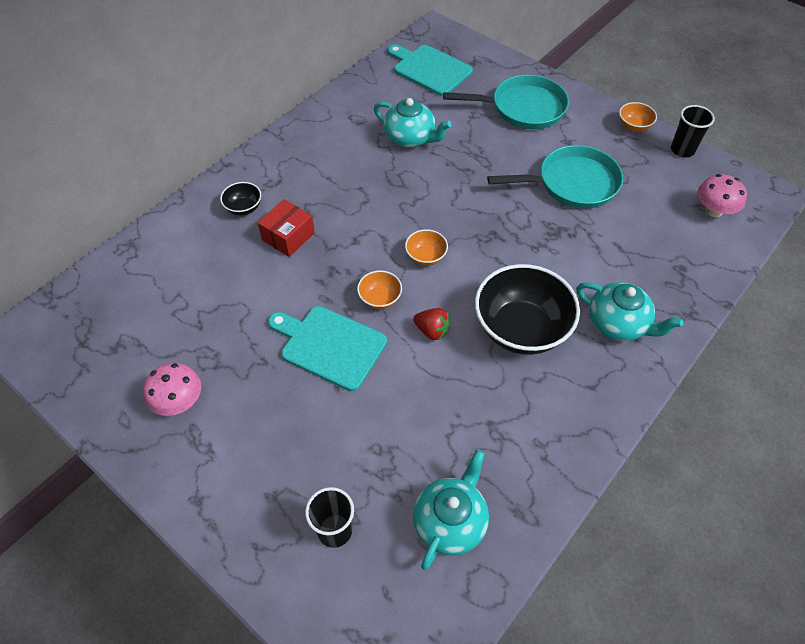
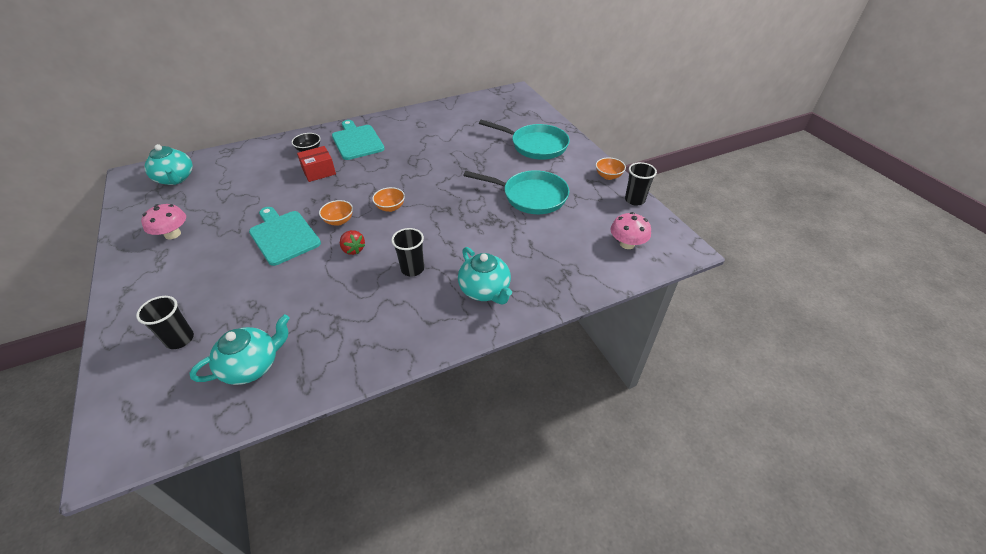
camera: 25 degrees right, 10 degrees down
turquoise teapot [374,98,452,148] -> turquoise teapot moved to [144,144,193,185]
turquoise cutting board [388,44,473,96] -> turquoise cutting board moved to [332,120,385,160]
black bowl [475,264,580,355] -> black cup [391,228,424,276]

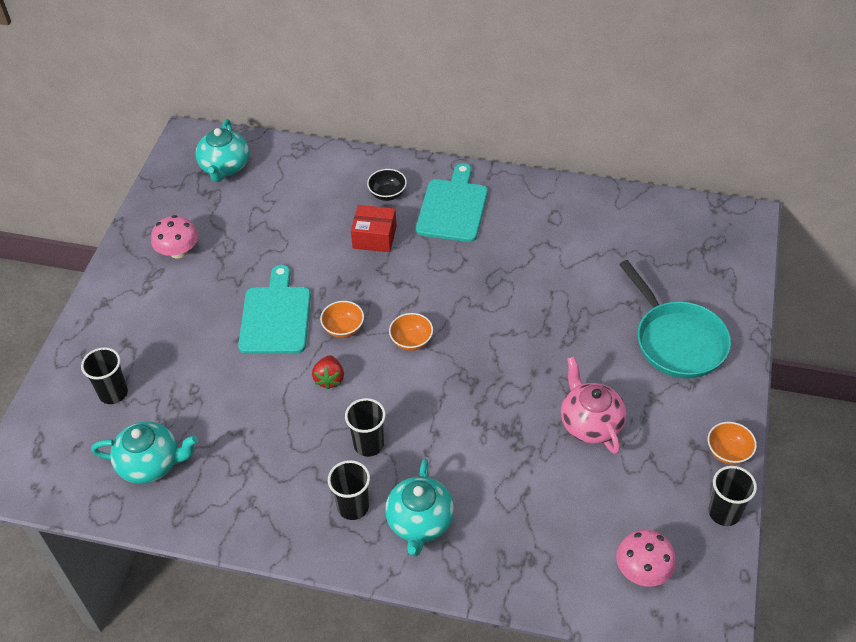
camera: 40 degrees right, 5 degrees up
turquoise pan [463,170,570,214] -> pink teapot [561,356,627,454]
none -> black cup [328,460,370,520]

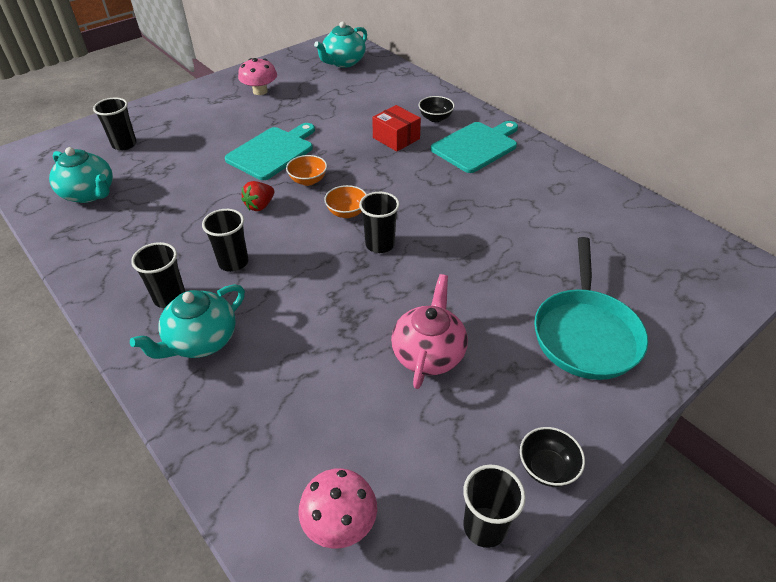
camera: 35 degrees right, 5 degrees down
orange bowl [708,422,757,465] -> black bowl [520,427,585,487]
none -> black cup [359,192,400,253]

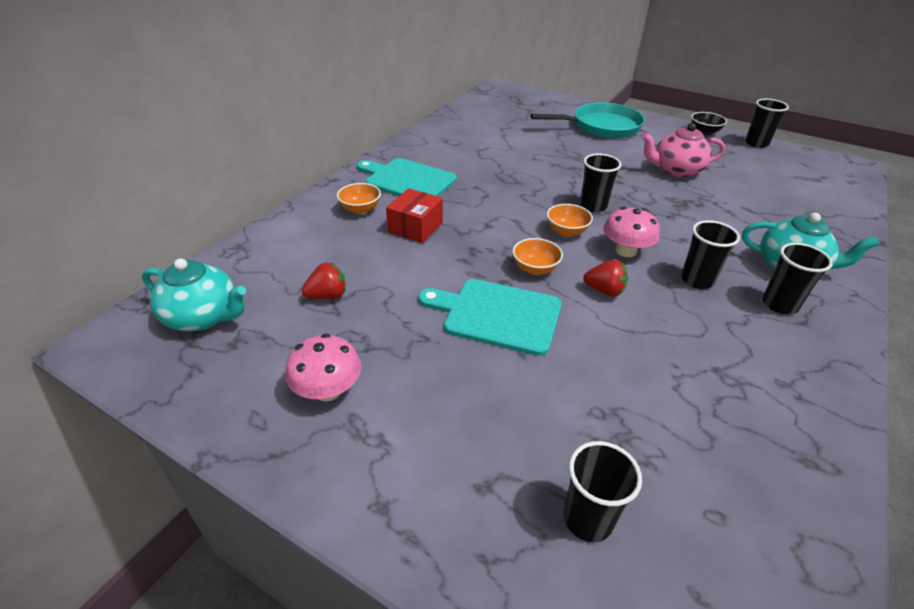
camera: 110 degrees left, 5 degrees down
turquoise teapot [49,147,113,203] -> none
pink mushroom [298,468,377,549] -> pink mushroom moved to [603,207,660,257]
black bowl [419,96,455,122] -> orange bowl [337,183,381,214]
none -> red strawberry [302,262,346,299]

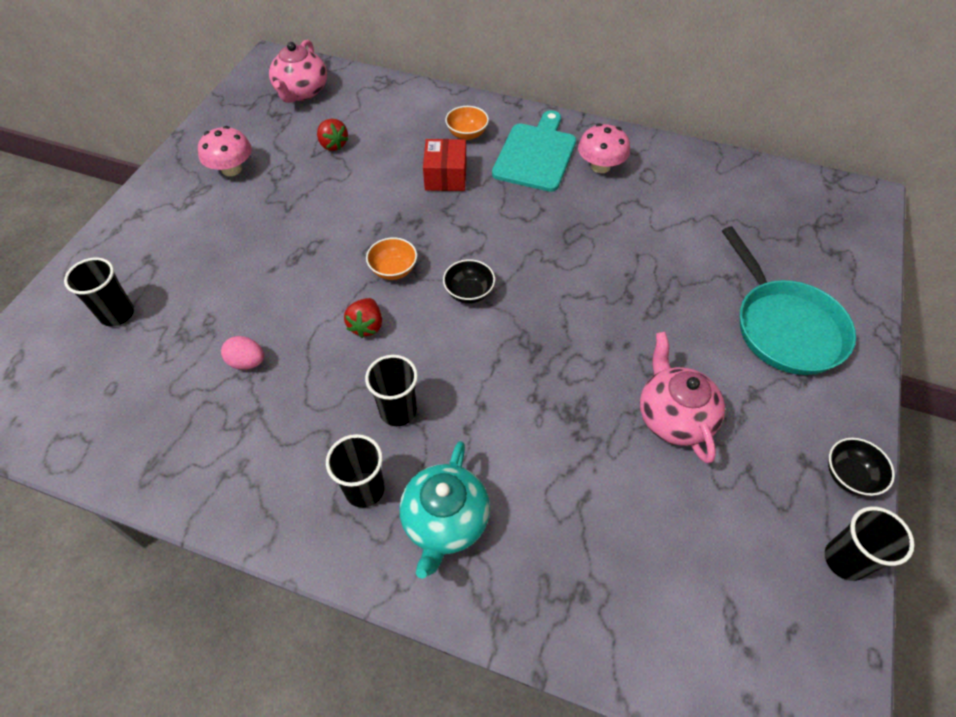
camera: 80 degrees right, 15 degrees up
turquoise teapot [142,258,246,331] -> pink teapot [269,40,327,103]
red box [386,188,443,243] -> red box turned 75 degrees clockwise [423,139,466,191]
turquoise cutting board [418,279,561,356] -> none
orange bowl [547,204,593,237] -> black bowl [443,259,495,304]
black cup [580,153,622,212] -> none
pink mushroom [603,207,660,257] -> pink mushroom moved to [578,123,630,173]
none -> pink egg [221,336,264,370]

